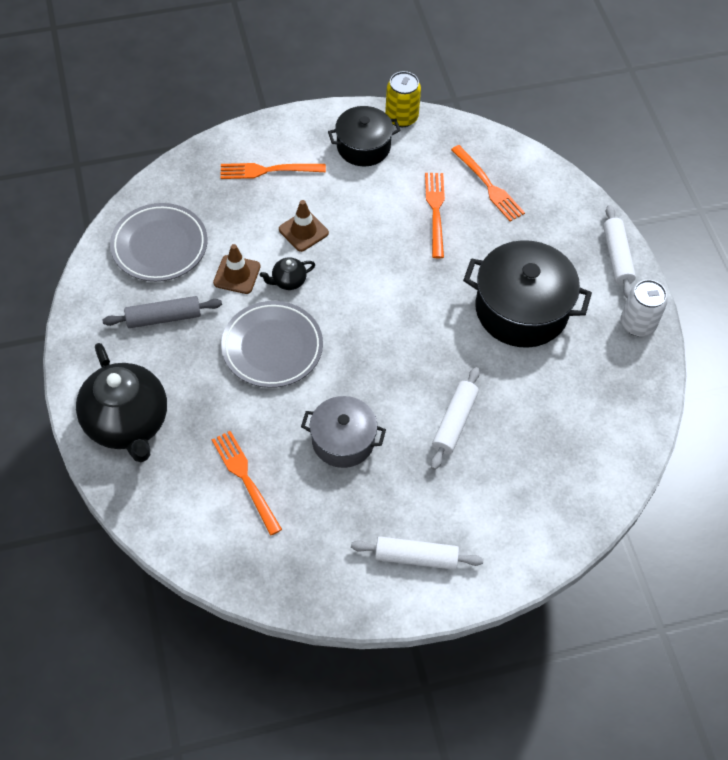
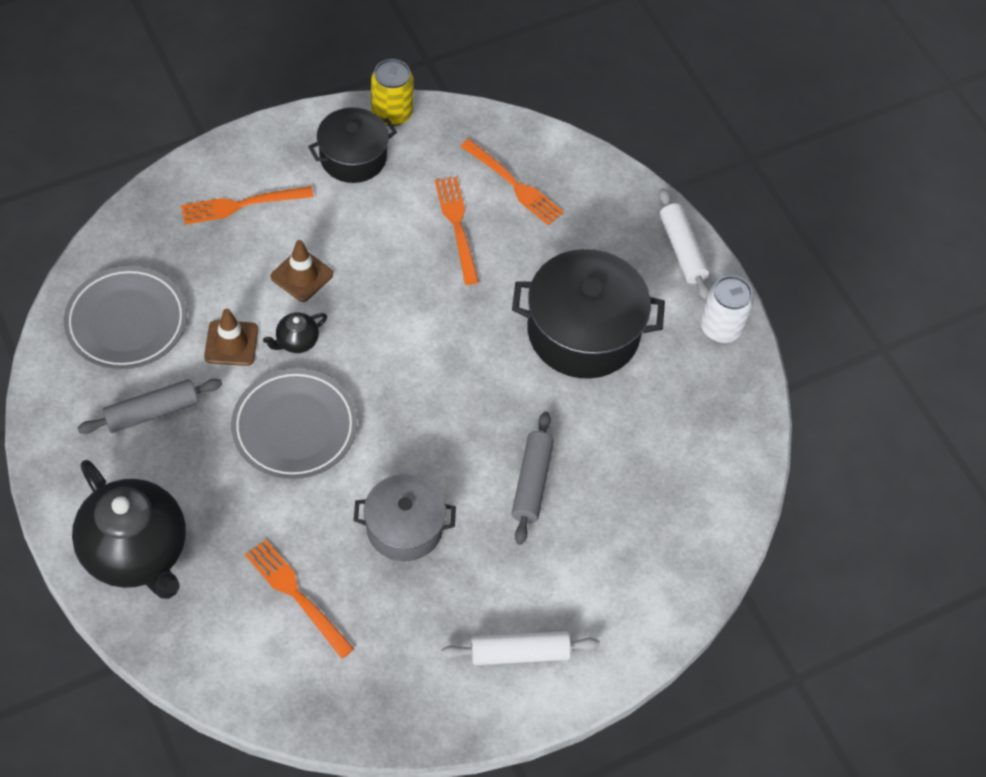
camera: 15 degrees left, 0 degrees up
white rolling pin [431,367,480,470] -> grey rolling pin [512,412,554,545]

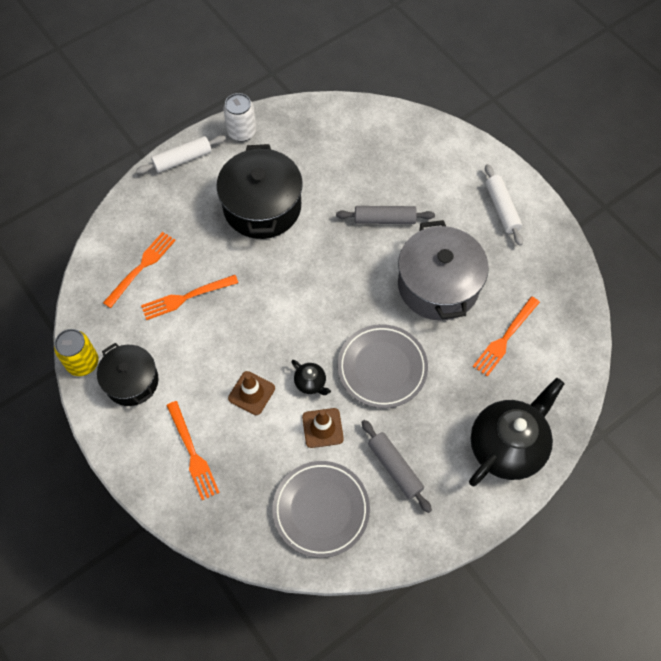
camera: 95 degrees left, 5 degrees up
grey pot [353,474,456,561] -> grey pot [398,220,489,321], size x1.60

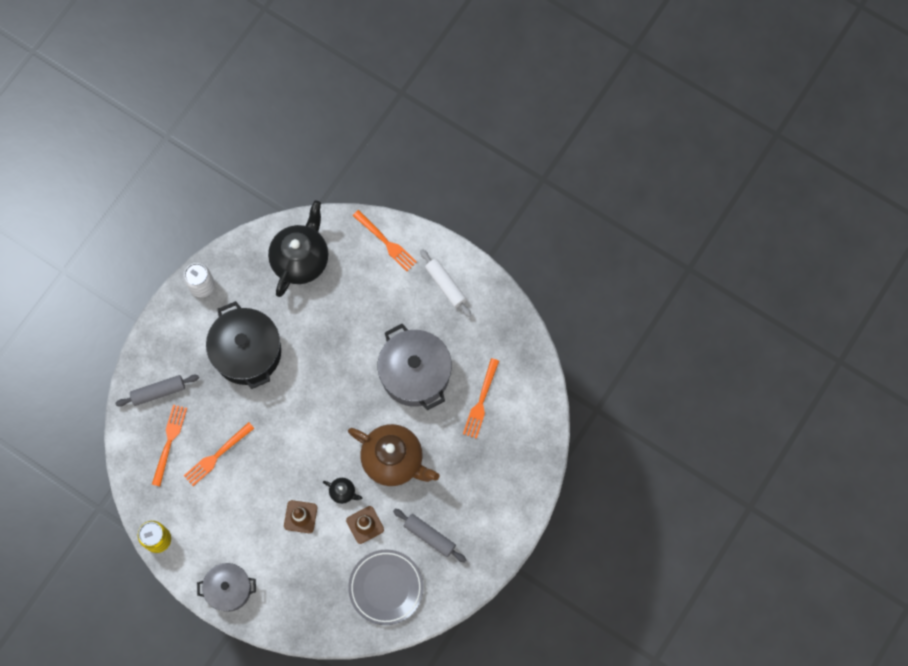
camera: 20 degrees left, 10 degrees up
black pot [97,343,159,406] -> none
white rolling pin [136,135,226,174] -> none
orange fork [166,401,220,500] -> orange fork moved to [353,210,417,271]
grey rolling pin [336,206,435,224] -> grey rolling pin moved to [115,375,199,407]
grey plate [338,324,428,408] -> brown teapot [348,424,439,486]
black teapot [469,378,564,486] -> black teapot moved to [268,200,329,297]
none -> grey pot [197,563,256,612]

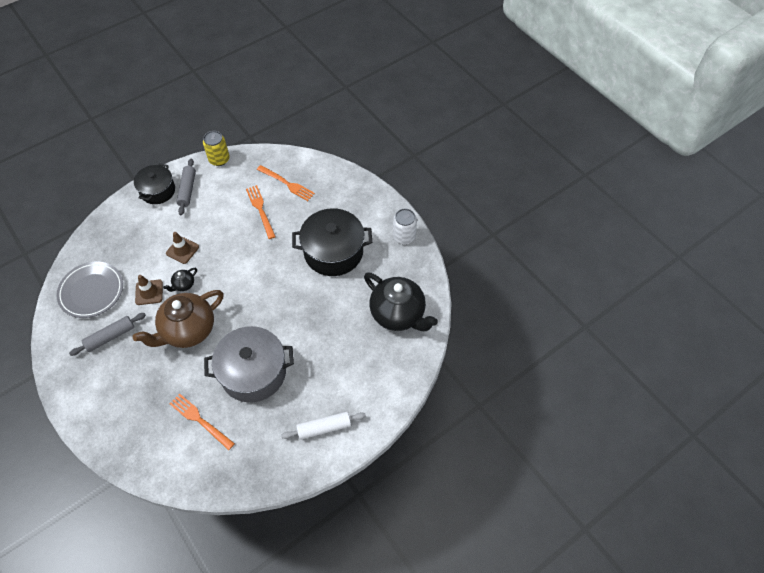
camera: 110 degrees right, 15 degrees down
grey rolling pin [115,375,199,407] -> grey rolling pin moved to [176,158,196,215]
grey pot [197,563,256,612] -> black pot [134,163,175,204]
orange fork [353,210,417,271] -> none

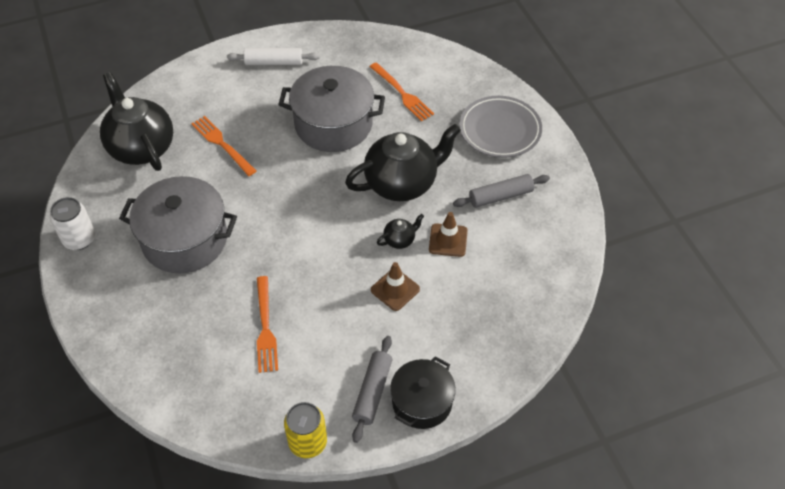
camera: 165 degrees left, 5 degrees down
grey plate [56,262,123,318] -> grey plate moved to [459,96,542,158]
brown teapot [133,290,224,348] -> black teapot [345,124,461,201]
orange fork [257,165,315,201] -> orange fork moved to [191,116,256,176]
black pot [292,208,372,276] -> grey pot [119,176,237,274]

